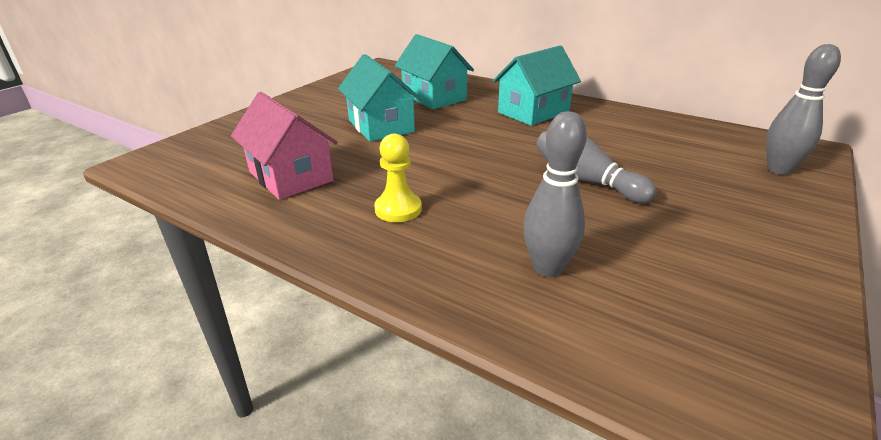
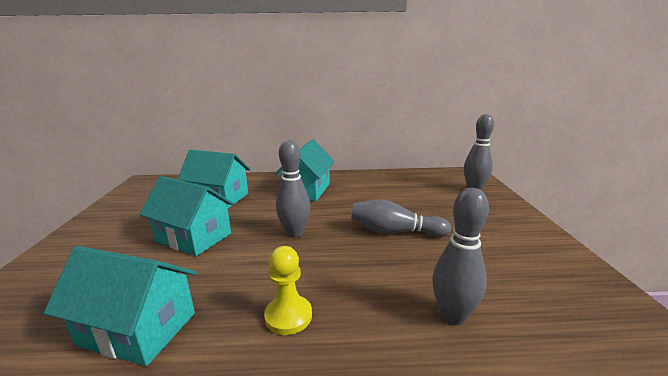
camera: 35 degrees left, 10 degrees down
pink house [231,92,338,200] -> turquoise house [44,246,197,366]
none -> grey bowling pin [276,140,310,238]

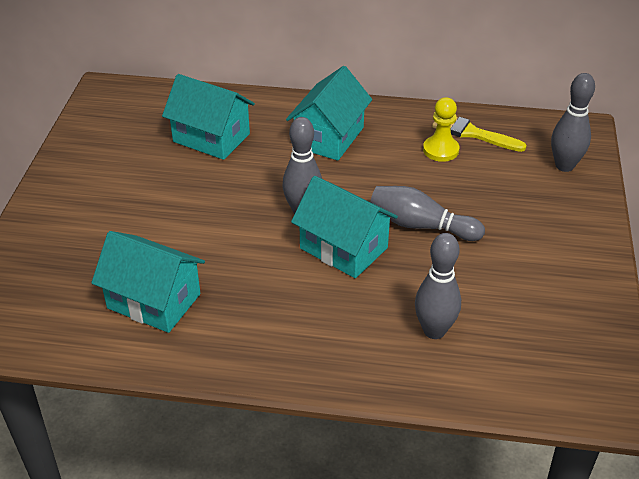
camera: 10 degrees right, 20 degrees up
turquoise house [139,176,234,256] -> turquoise house moved to [291,176,398,278]
yellow pawn [264,246,312,335] -> yellow pawn moved to [423,97,459,162]
none -> yellow brush [432,117,527,152]

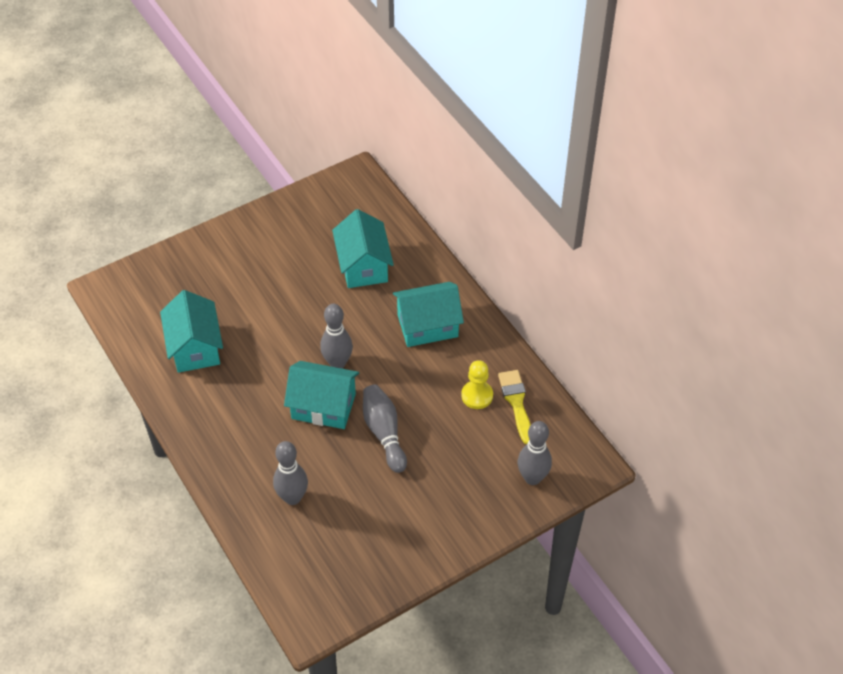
camera: 50 degrees right, 10 degrees up
turquoise house [291,176,398,278] -> turquoise house turned 75 degrees counterclockwise [284,361,359,429]

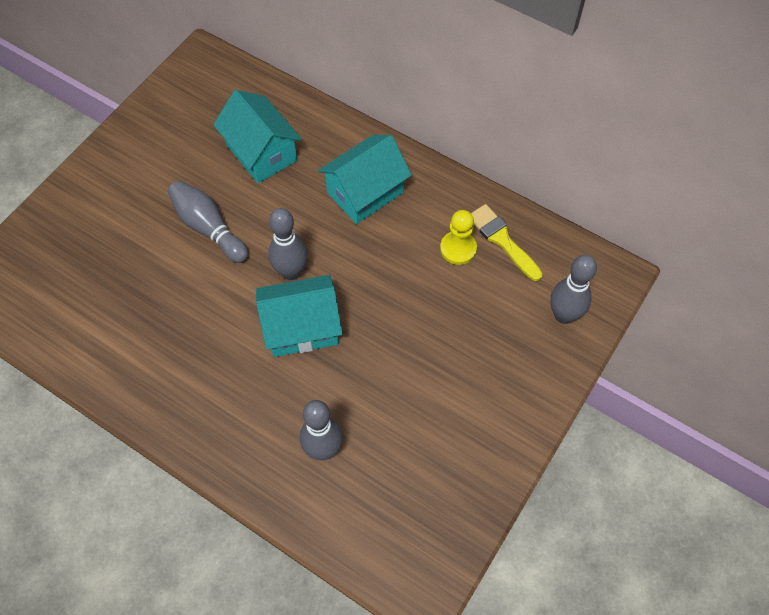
camera: 25 degrees left, 10 degrees up
turquoise house [160,290,223,373] -> none
grey bowling pin [363,385,407,473] -> grey bowling pin moved to [168,181,248,263]

